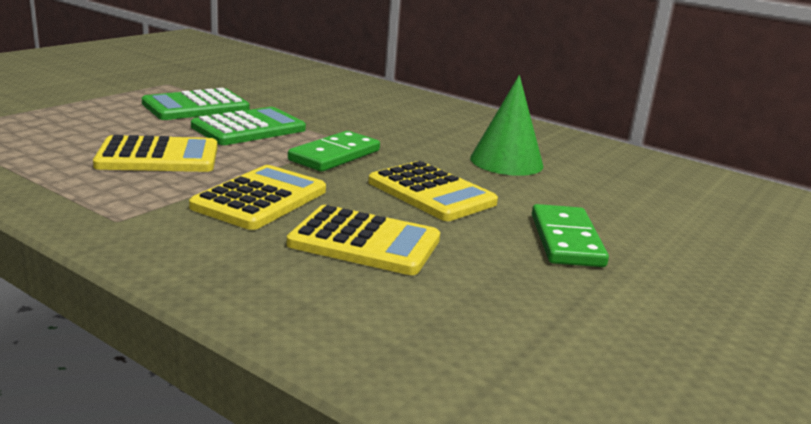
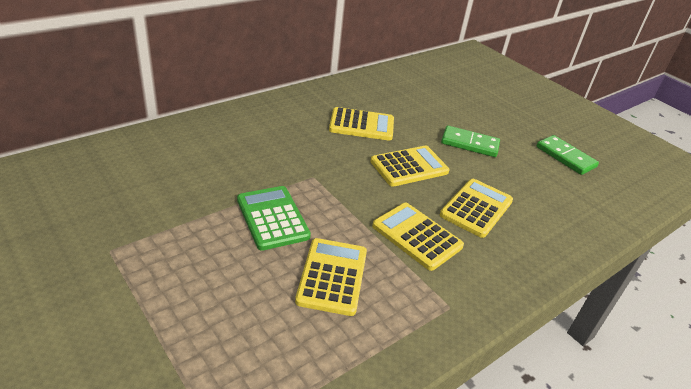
camera: 75 degrees left, 15 degrees up
green calculator [142,88,249,120] -> none
green domino [288,131,380,172] -> green domino moved to [536,135,599,175]
green cone [470,75,543,176] -> yellow calculator [329,107,394,141]

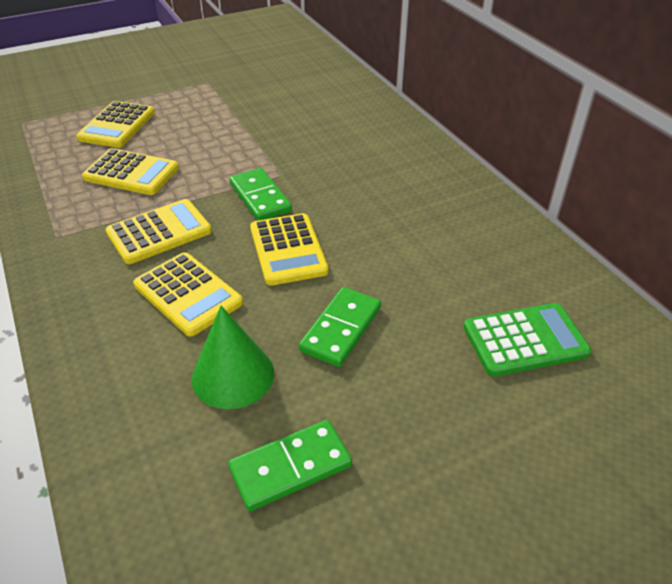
camera: 105 degrees right, 5 degrees up
green calculator [237,186,311,251] -> green calculator moved to [464,303,591,377]
yellow calculator [329,107,394,141] -> yellow calculator moved to [76,101,155,148]
none -> green cone [192,306,274,409]
none -> green domino [229,168,292,221]

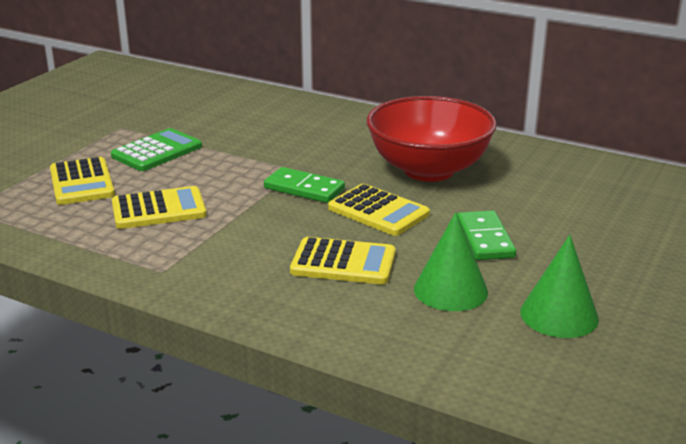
camera: 35 degrees left, 15 degrees down
yellow calculator [105,199,212,264] -> none
green domino [228,420,352,511] -> green cone [520,235,599,338]
green calculator [464,303,591,377] -> green calculator moved to [111,128,202,171]
none -> red bowl [367,96,497,182]

